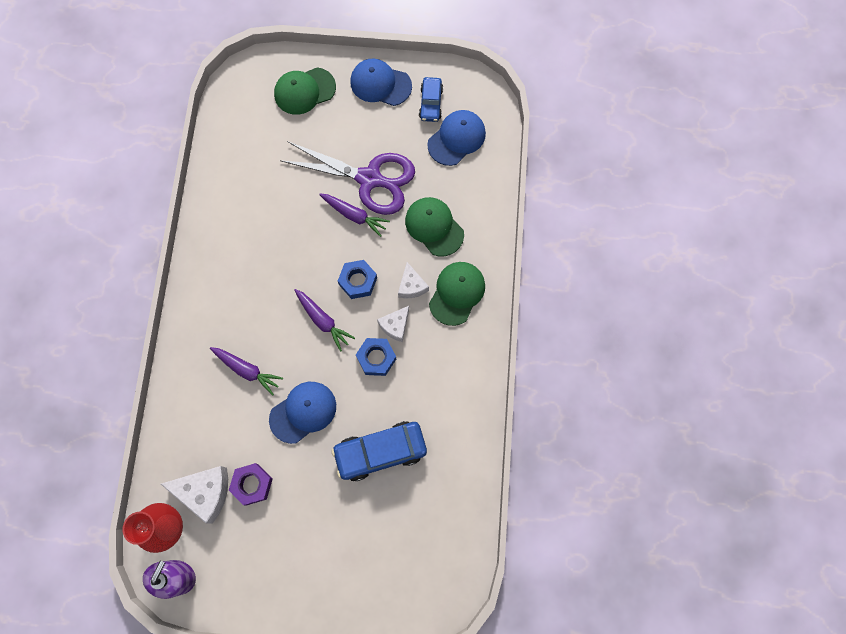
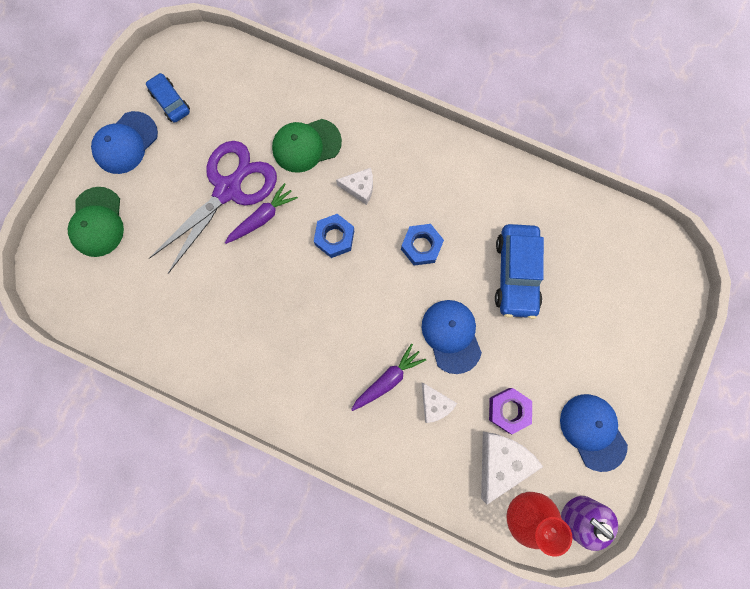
camera: 70 degrees left, 5 degrees up
purple carrot [295,289,355,352] -> none
white cheese [377,306,409,342] -> white cheese moved to [422,383,457,423]
blue car [419,77,443,122] -> blue car turned 150 degrees counterclockwise [146,73,190,123]
blue cap [427,110,486,166] -> blue cap moved to [560,394,628,472]
green cap [429,262,485,326] -> none

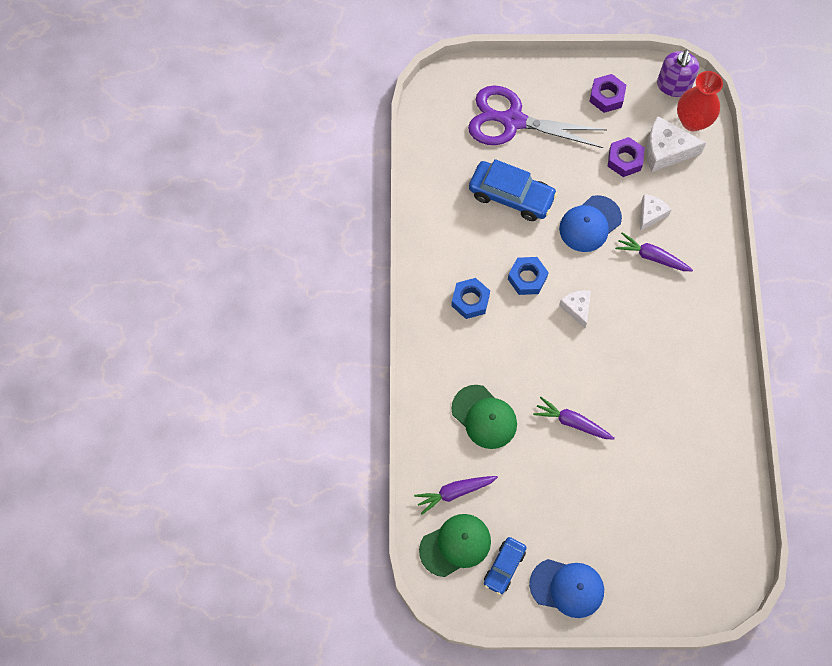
camera: 115 degrees left, 10 degrees down
green cap [68,187,124,257] -> green cap moved to [419,514,491,577]
purple scissors [149,141,277,274] -> purple scissors moved to [468,85,607,148]
blue nut [314,214,354,258] -> blue nut moved to [451,278,490,319]
white cheese [336,168,373,205] -> white cheese moved to [559,290,591,328]
blue car [495,224,544,319] -> blue car turned 45 degrees clockwise [469,159,558,221]
blue cap [560,394,628,472] -> purple nut [589,74,626,113]
none -> purple carrot [414,476,498,514]

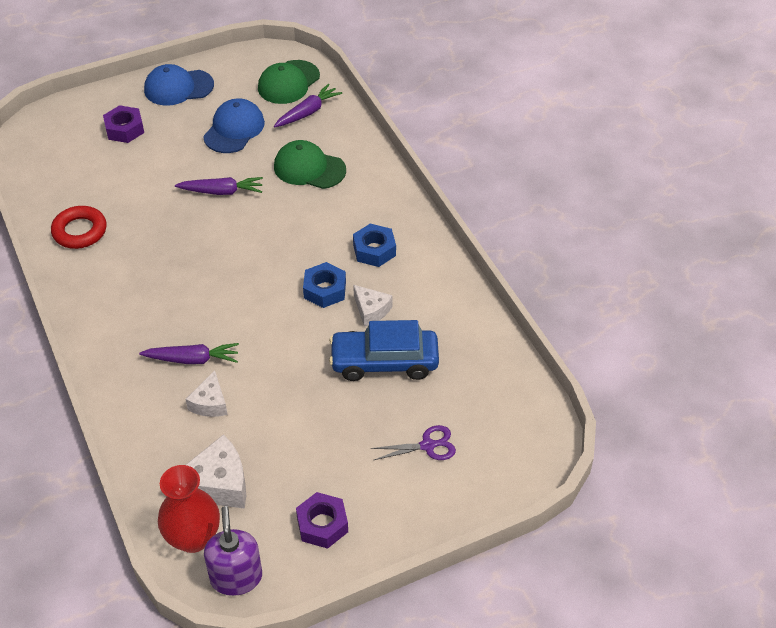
camera: 155 degrees right, 20 degrees down
purple scissors [468,85,607,148] -> purple scissors [371,425,456,460], size x0.45
blue car [484,537,526,595] -> none
blue cap [559,195,622,252] -> blue cap moved to [203,98,265,153]
white cheese [559,290,591,328] -> white cheese moved to [353,285,392,327]
purple nut [608,137,645,177] -> purple nut moved to [103,105,144,143]
none -> red ring [51,206,107,249]

